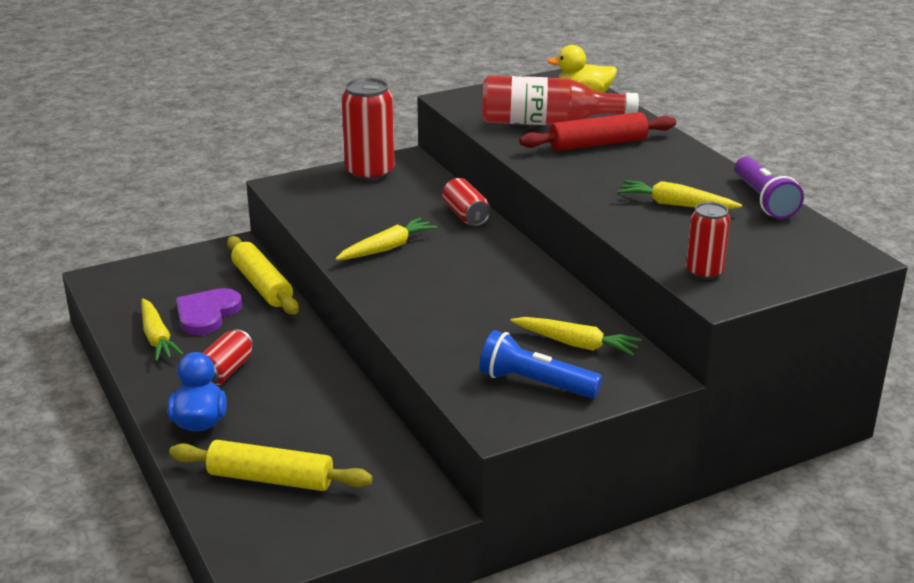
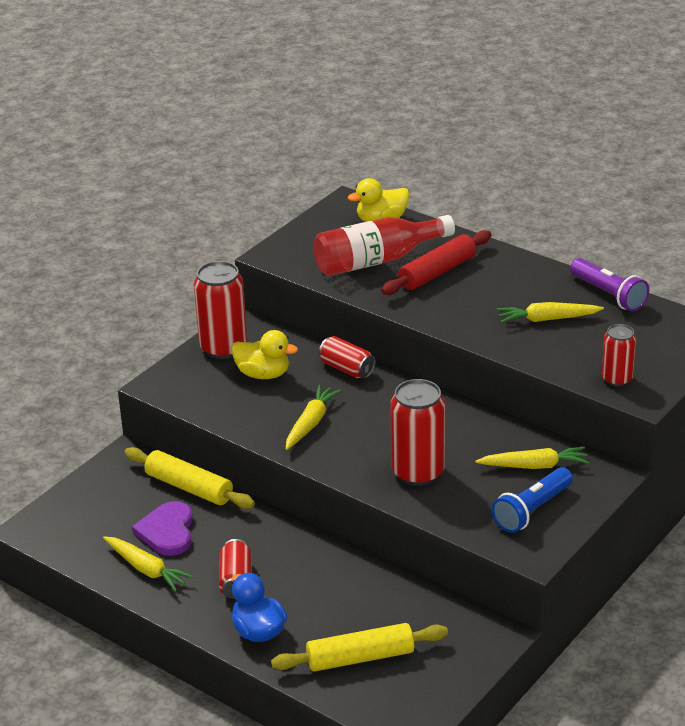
camera: 25 degrees left, 5 degrees up
blue flashlight [480,330,602,398] -> blue flashlight turned 45 degrees counterclockwise [492,467,573,533]
none -> yellow duck [231,330,298,379]
none -> red can [390,379,445,486]

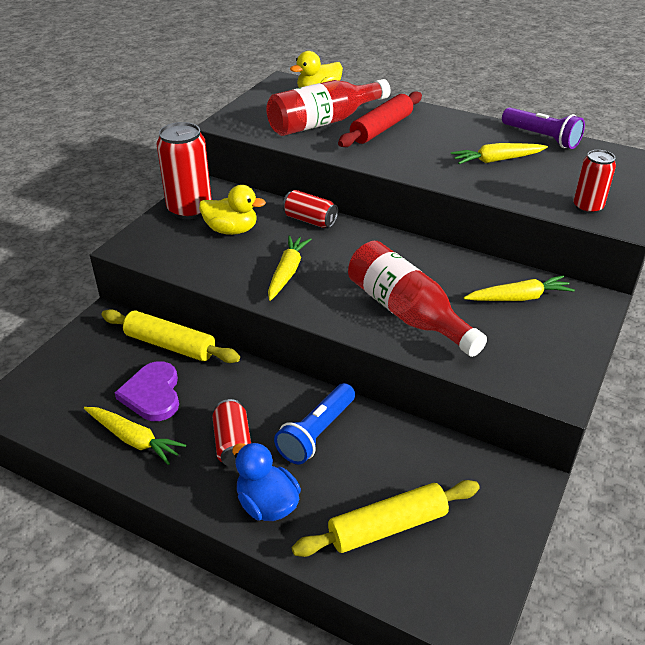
camera: 10 degrees left, 5 degrees up
red can [390,379,445,486] -> red bottle [348,241,487,357]
blue flashlight [492,467,573,533] -> blue flashlight moved to [274,383,355,464]

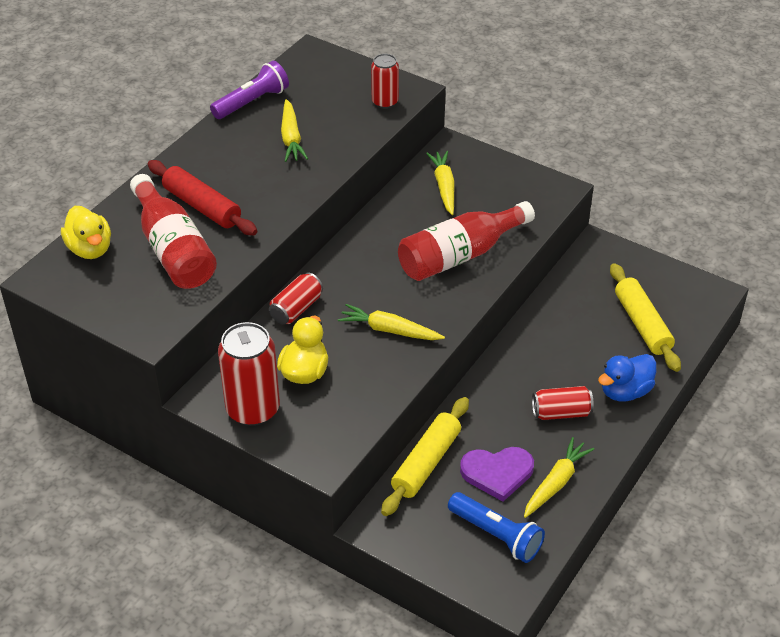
camera: 85 degrees left, 5 degrees up
blue flashlight [274,383,355,464] -> blue flashlight moved to [448,492,545,563]

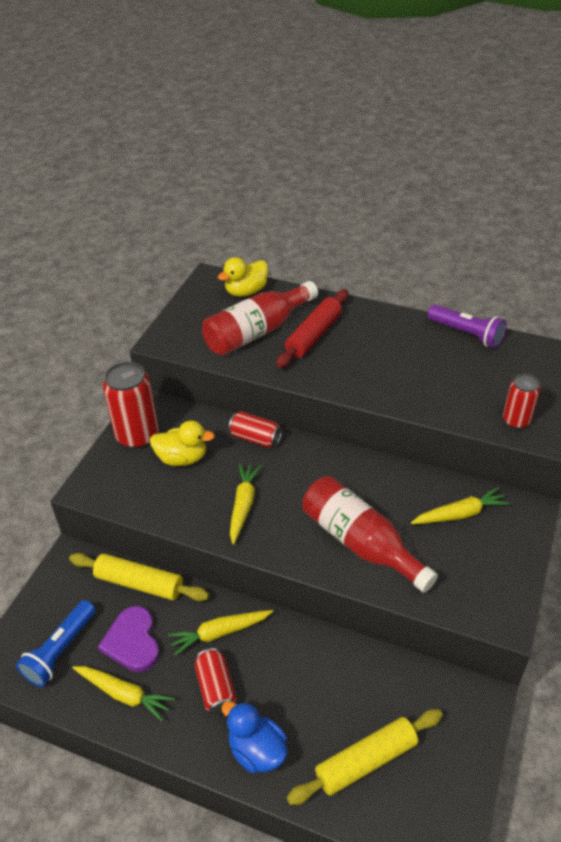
camera: 80 degrees right, 0 degrees up
yellow carrot [281,99,308,162] -> yellow carrot moved to [168,610,273,655]

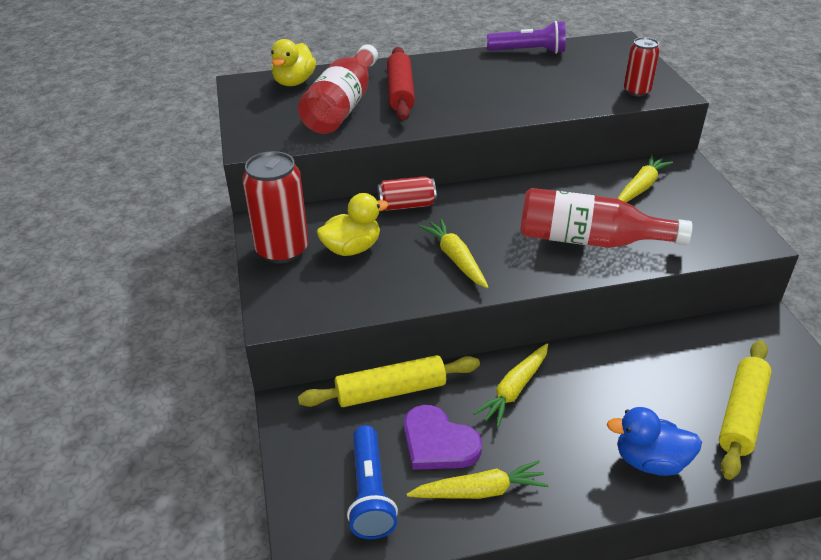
camera: 35 degrees left, 5 degrees down
red can [195,648,237,715] -> none

